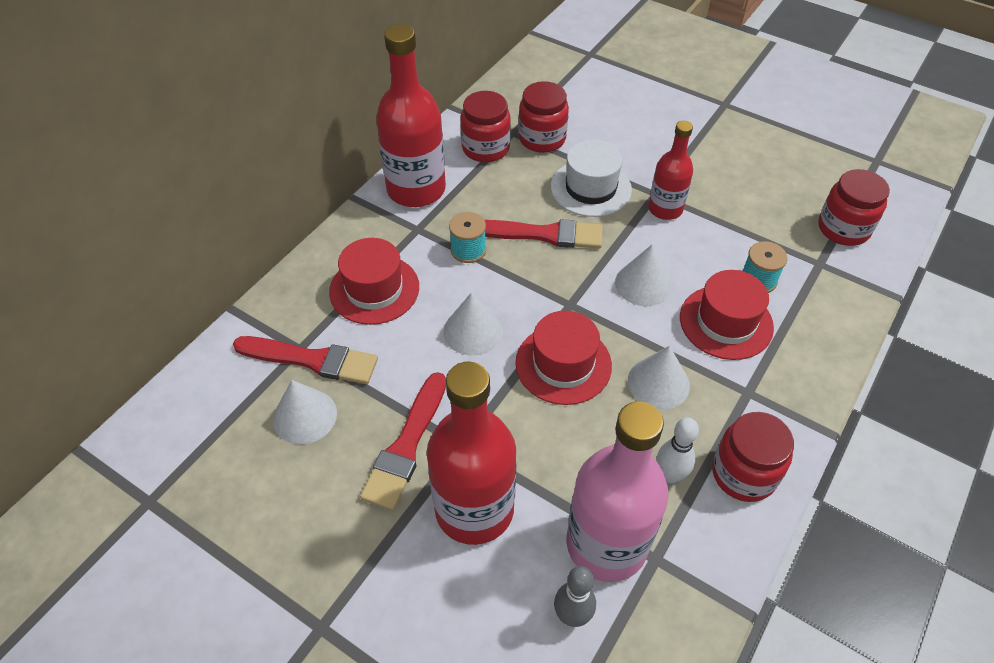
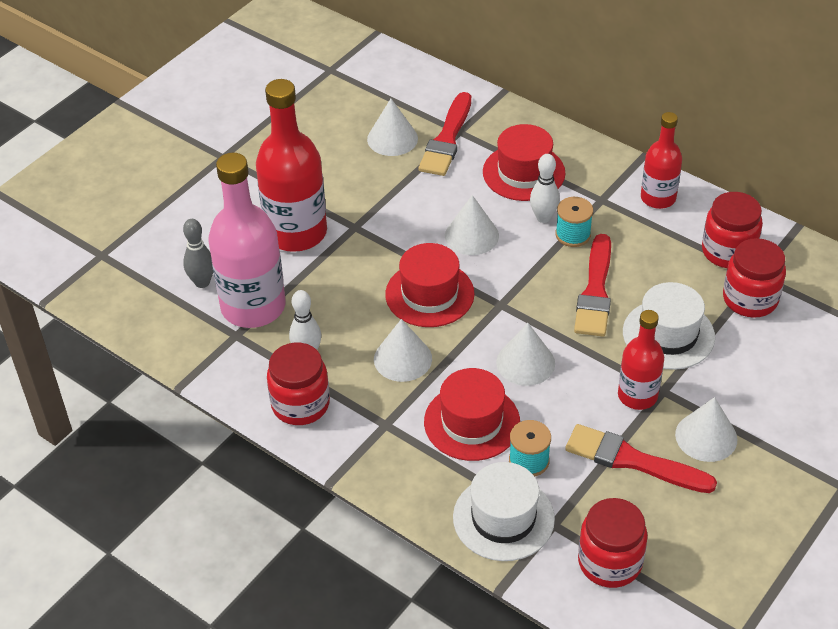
camera: 95 degrees right, 5 degrees down
red brush [360,372,446,511] -> red brush moved to [565,424,717,493]
red bottle [376,24,446,207] -> red bottle [641,112,682,209], size x0.58
none -> white hat [453,462,555,561]
none -> white bowling pin [530,154,560,223]
none -> white cone [675,397,737,462]

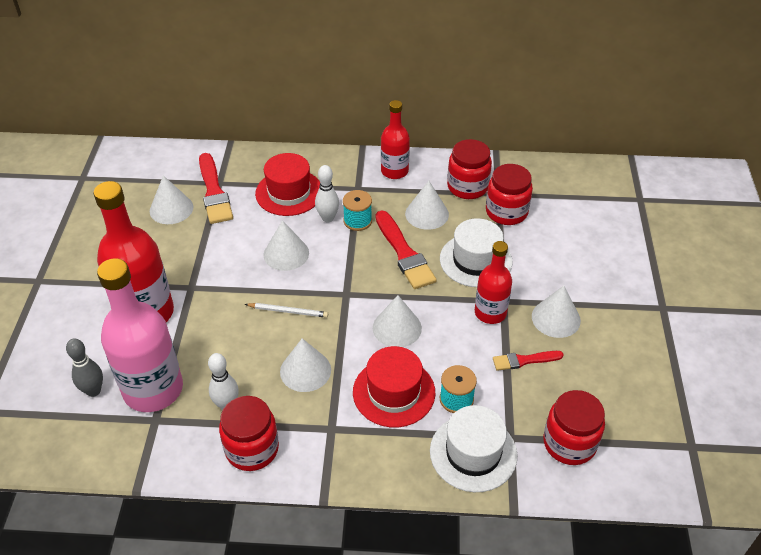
camera: 35 degrees left, 0 degrees up
red hat [385,243,475,327] -> white pencil [245,303,328,318]
red brush [565,424,717,493] -> red brush [493,351,564,371], size x0.58
none -> white cone [405,181,449,230]

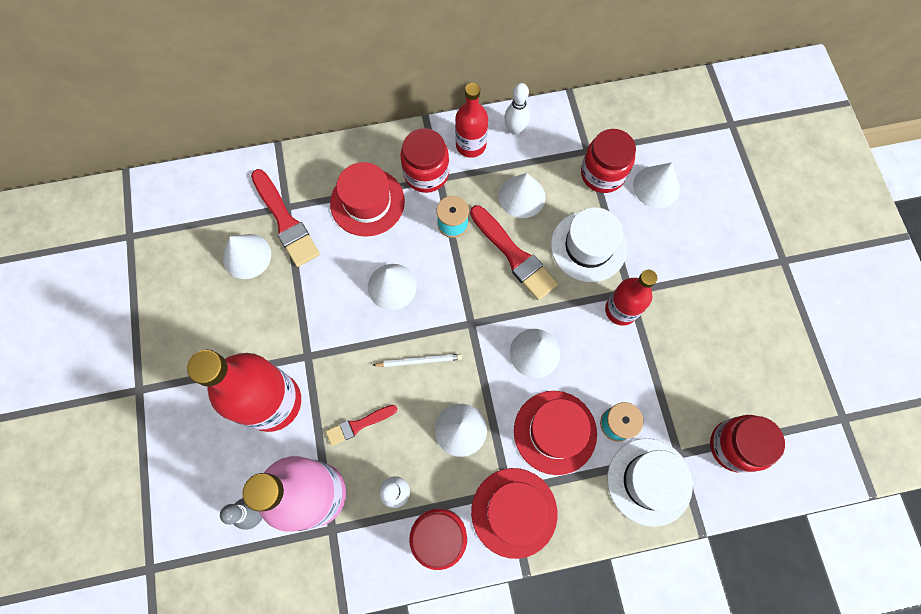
camera: 15 degrees left, 25 degrees up
white bowling pin [315,165,339,222] -> white bowling pin moved to [504,83,530,135]
red jar [447,139,492,199] -> red jar moved to [400,128,449,193]
red brush [493,351,564,371] -> red brush moved to [326,405,397,446]
white cone [532,286,581,338] -> white cone moved to [633,162,680,208]
none -> red hat [471,468,557,559]

